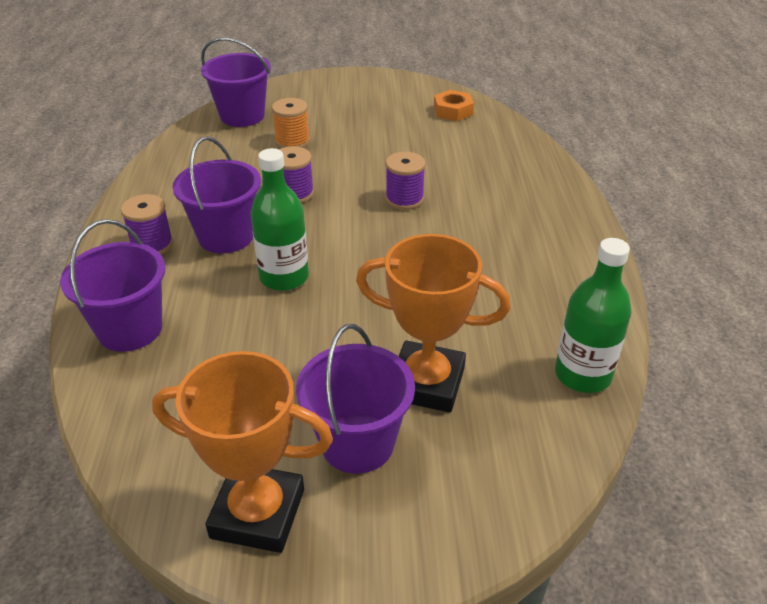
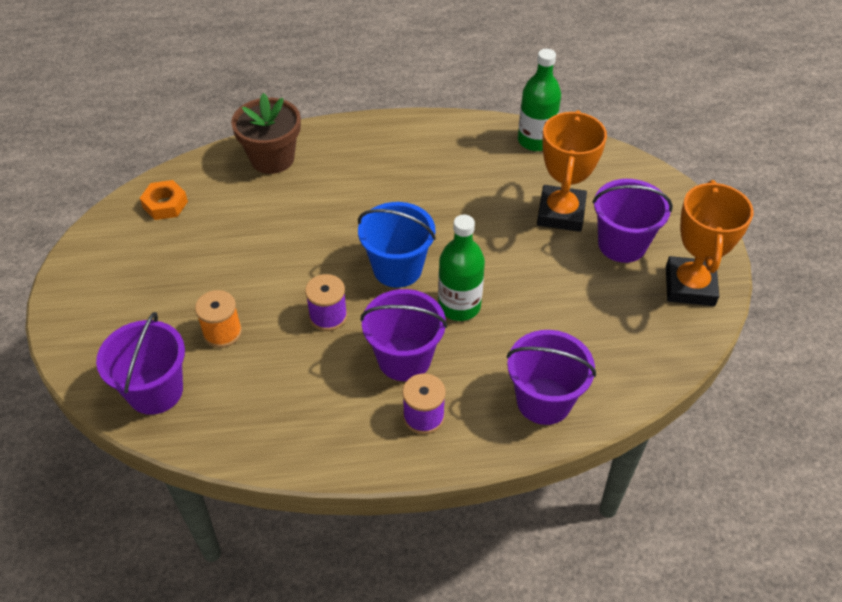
camera: 95 degrees left, 10 degrees up
purple spool [386,152,425,210] -> none
none -> brown flower pot [231,93,301,174]
none -> blue bucket [358,202,436,288]

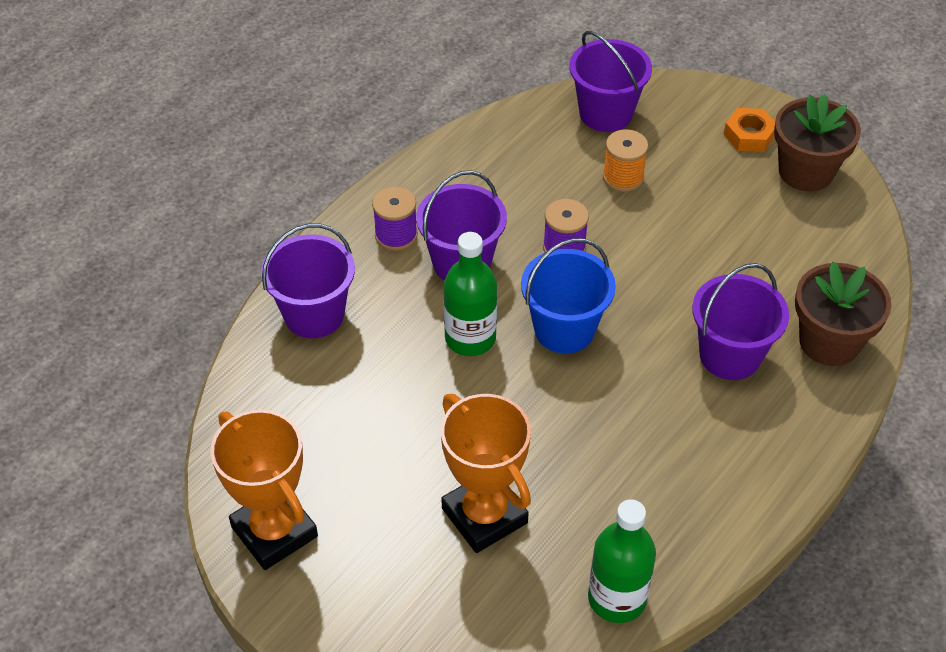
camera: 135 degrees right, 0 degrees up
orange nut [140,180,188,220] -> orange nut moved to [723,108,775,152]
purple bucket [592,179,673,263] -> purple bucket moved to [692,263,789,380]
none -> brown flower pot [774,94,861,191]

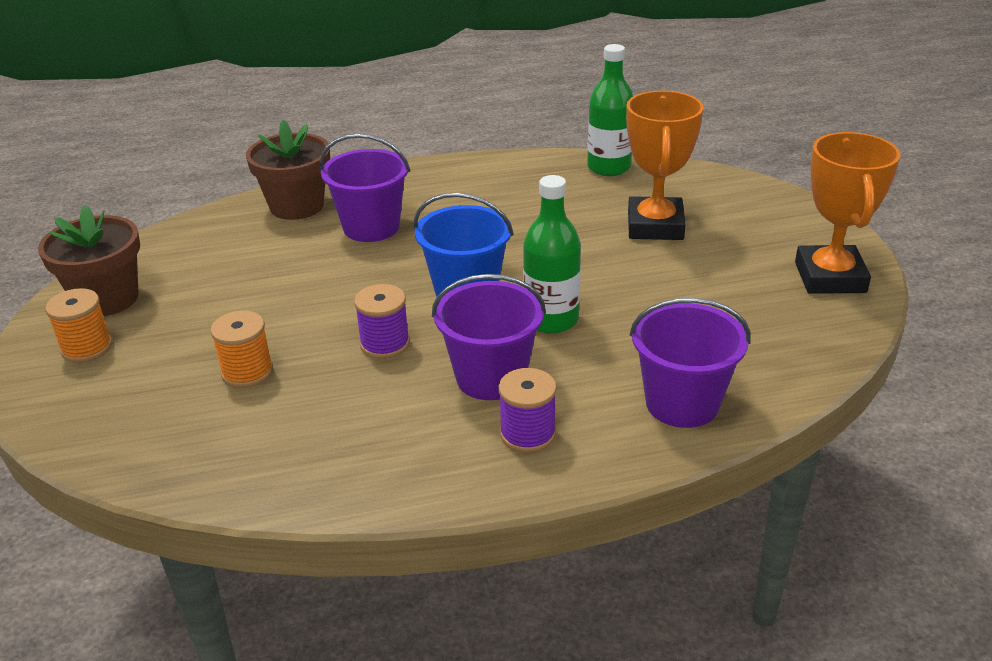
camera: 140 degrees left, 15 degrees down
purple bucket [569,31,652,132] -> none
orange nut [723,108,775,152] -> orange spool [45,288,112,363]

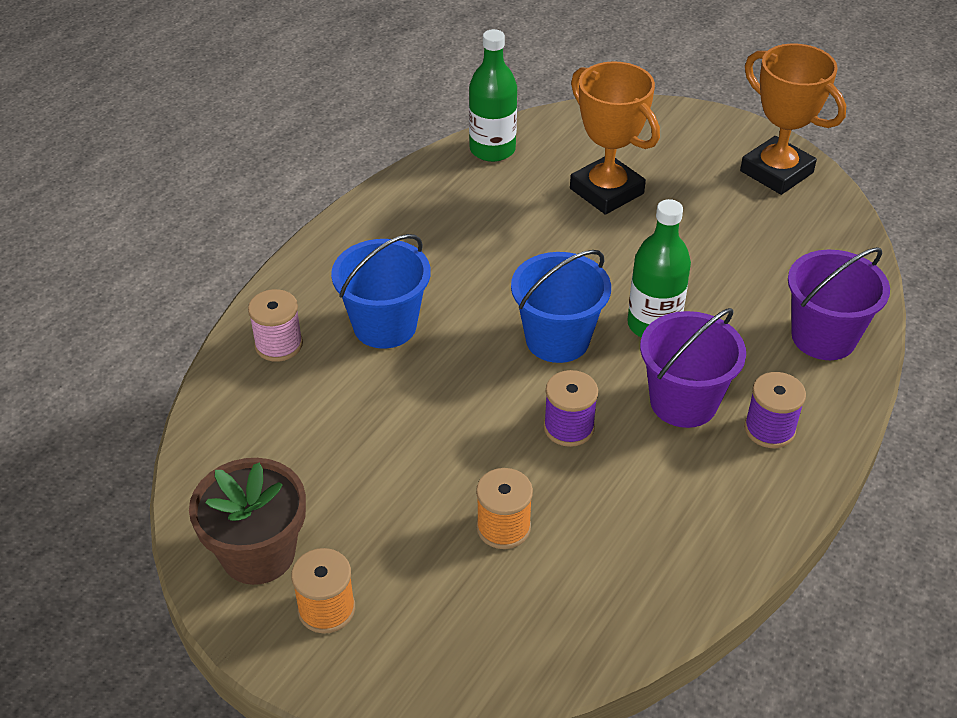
camera: 45 degrees left, 10 degrees up
brown flower pot [246,120,330,220] -> pink spool [248,289,303,362]
purple bucket [319,134,410,242] -> blue bucket [331,234,431,349]

